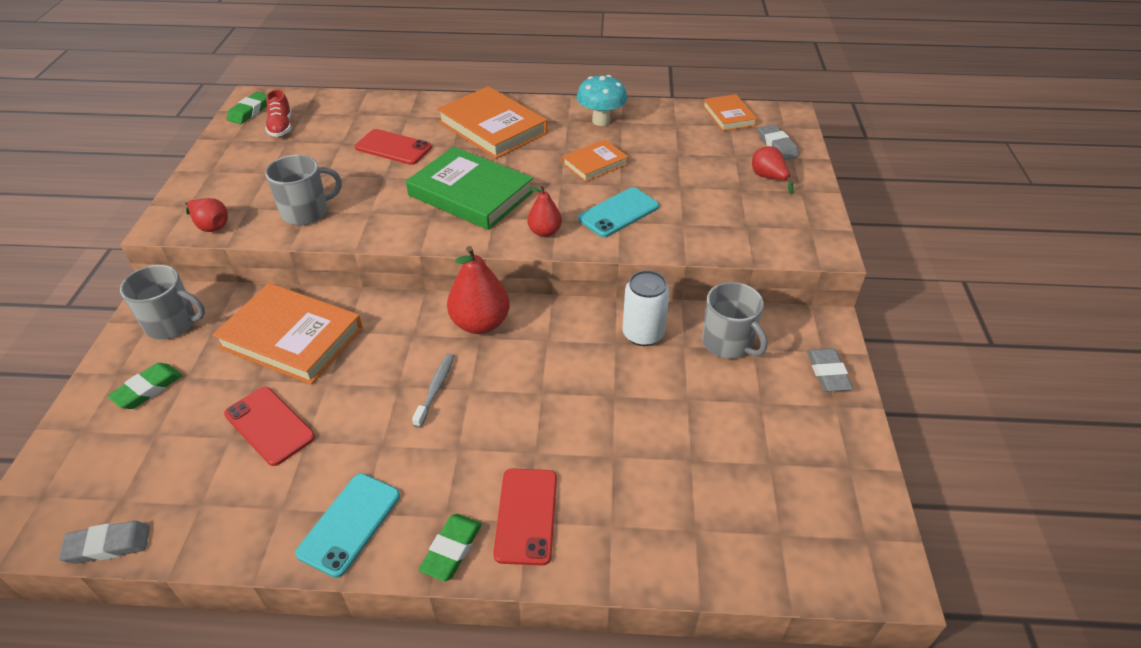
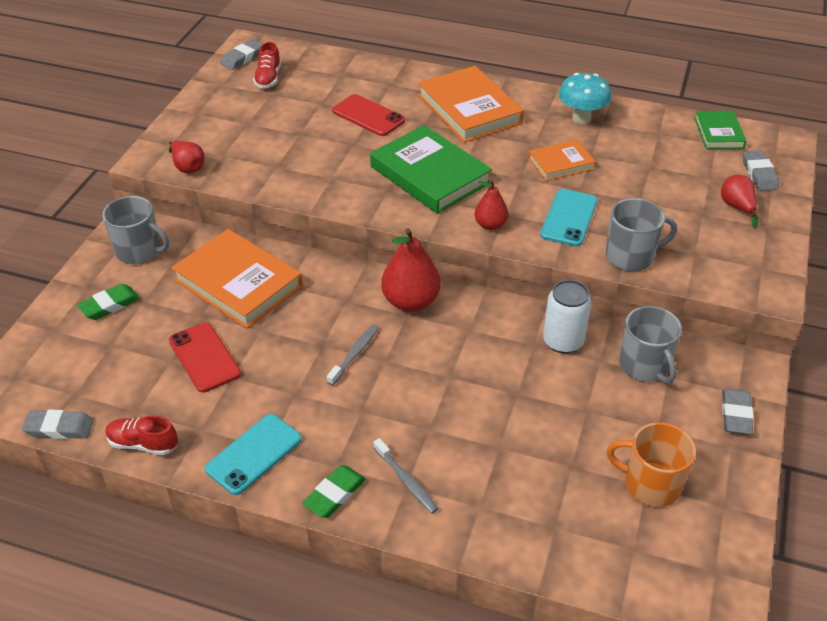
camera: 15 degrees right, 0 degrees up
green eraser [227,92,267,124] -> grey eraser [220,39,262,70]
grey mug [265,155,342,225] -> grey mug moved to [605,198,677,271]
red phone [493,468,557,566] -> grey toothbrush [374,438,438,513]
turquoise phone [578,187,659,237] -> turquoise phone turned 45 degrees counterclockwise [540,189,598,247]
orange book [703,94,757,131] -> green book [694,111,747,149]
none -> red shoe [105,415,178,455]
none -> orange mug [607,422,696,507]

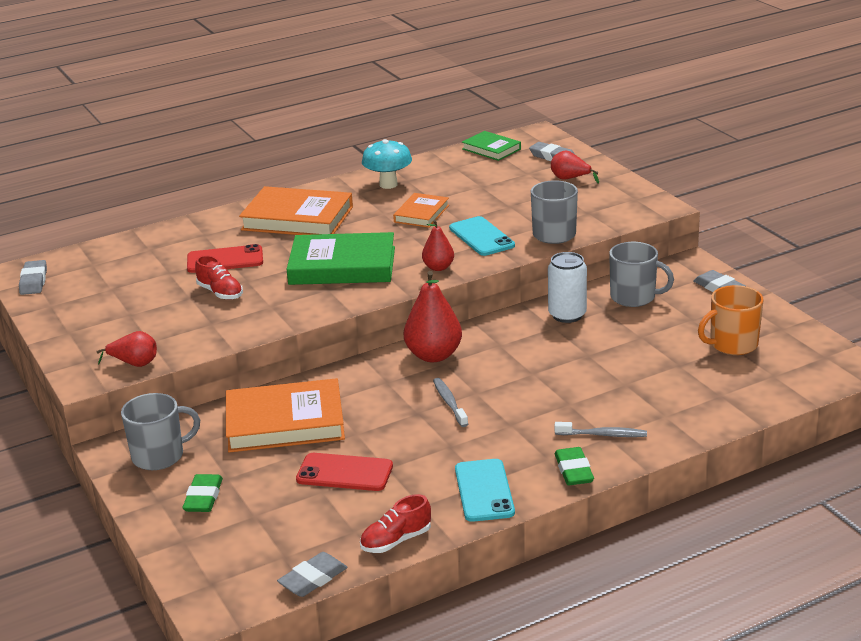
camera: 45 degrees left, 15 degrees down
red shoe [253,42,281,89] -> red shoe moved to [195,255,243,300]

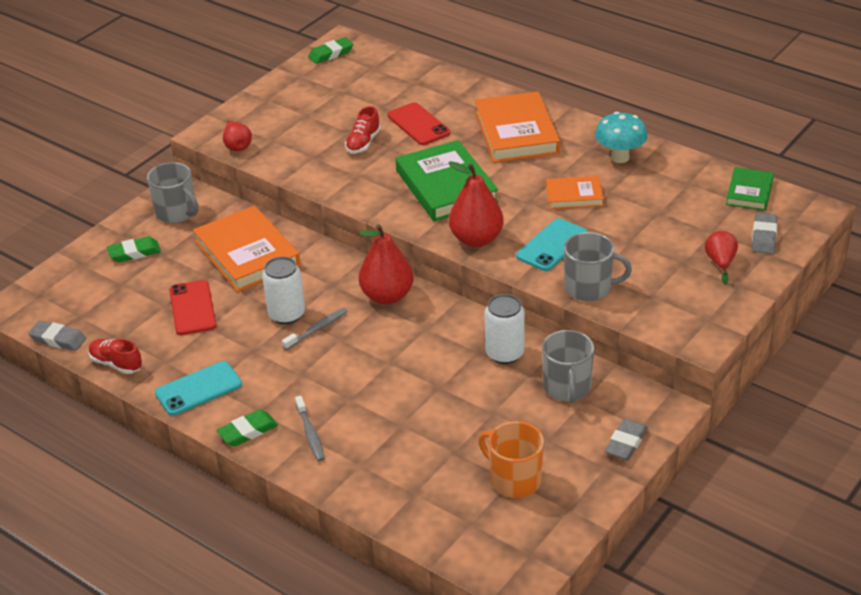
camera: 65 degrees right, 10 degrees up
grey eraser [19,260,47,295] -> green eraser [308,37,354,64]
red pear [422,220,454,271] -> red pear [448,161,504,247], size x1.72
none -> white can [262,257,305,324]

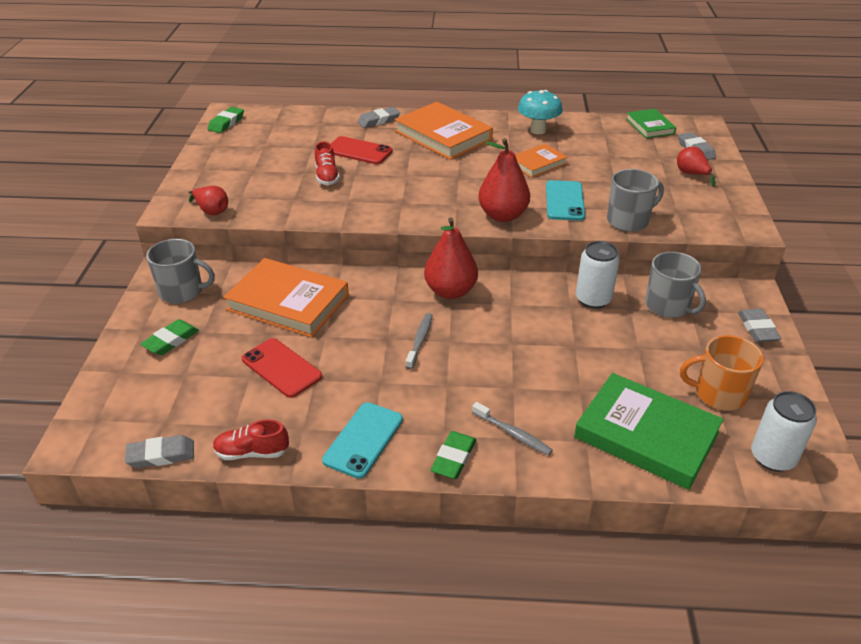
camera: 35 degrees left, 0 degrees up
white can [262,257,305,324] -> white can moved to [751,391,817,472]
green book [396,140,498,221] -> green book moved to [574,373,724,490]
none -> grey eraser [357,107,400,128]

